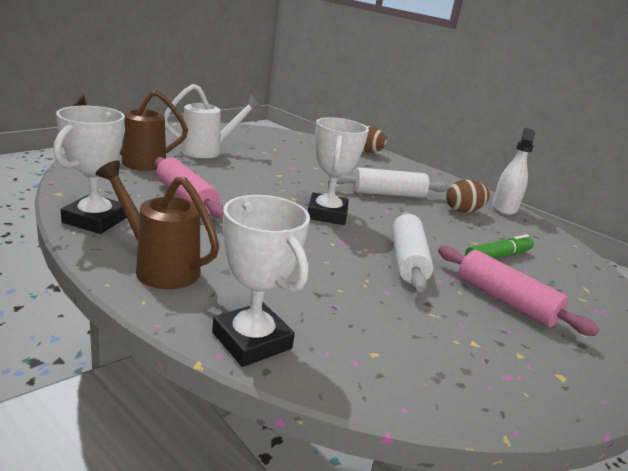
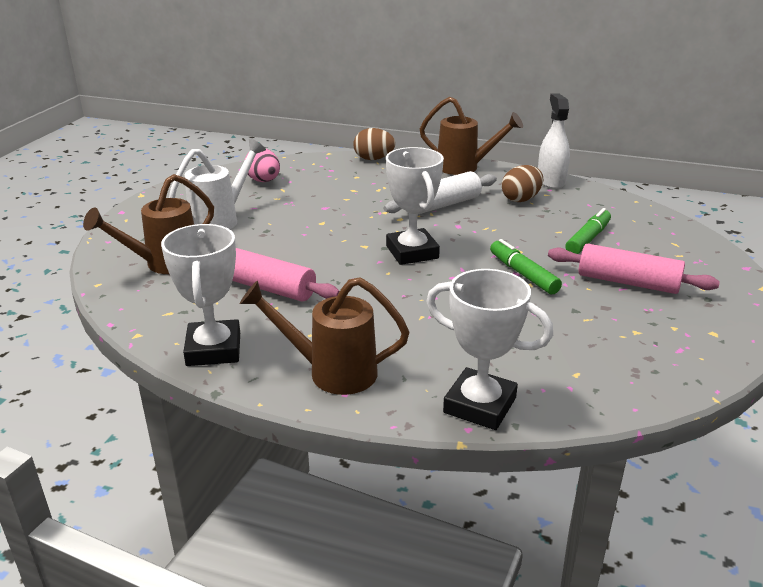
camera: 20 degrees left, 5 degrees up
white rolling pin [392,211,434,292] -> green marker [490,239,562,294]
none -> pink egg [244,149,280,182]
none -> brown watering can [420,97,523,175]

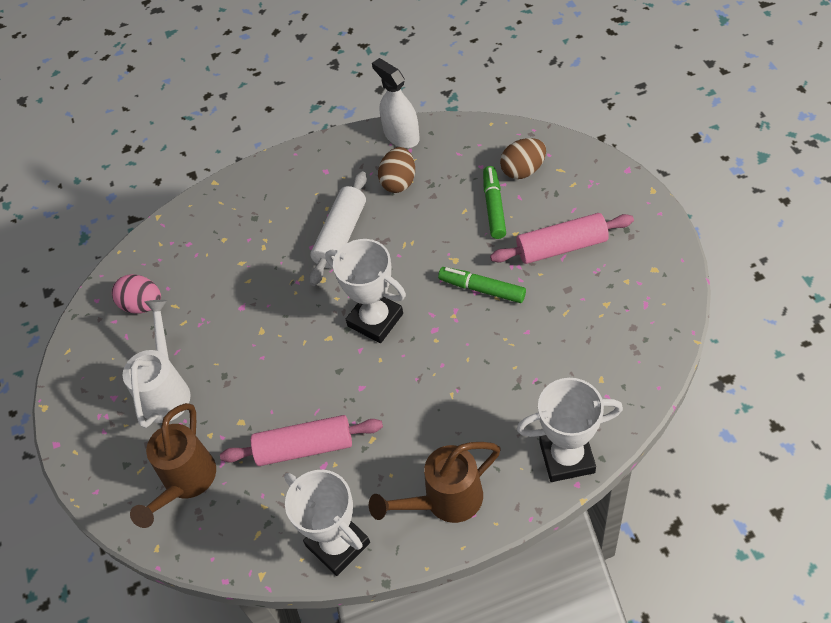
camera: 30 degrees left, 25 degrees up
brown egg [353,128,396,160] -> brown egg moved to [500,138,546,179]
brown watering can [420,97,523,175] -> none

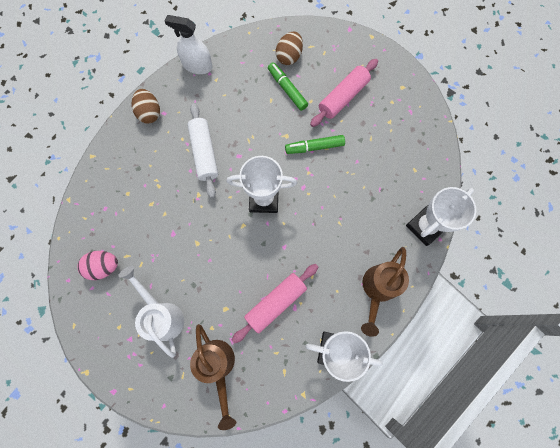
camera: 40 degrees left, 20 degrees up
brown egg [378,147,415,193] -> brown egg moved to [132,89,160,123]

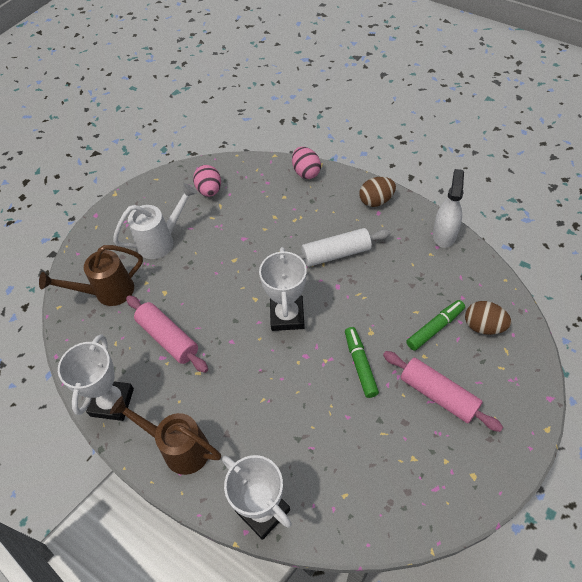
camera: 90 degrees right, 20 degrees down
none -> pink egg [292,147,321,179]

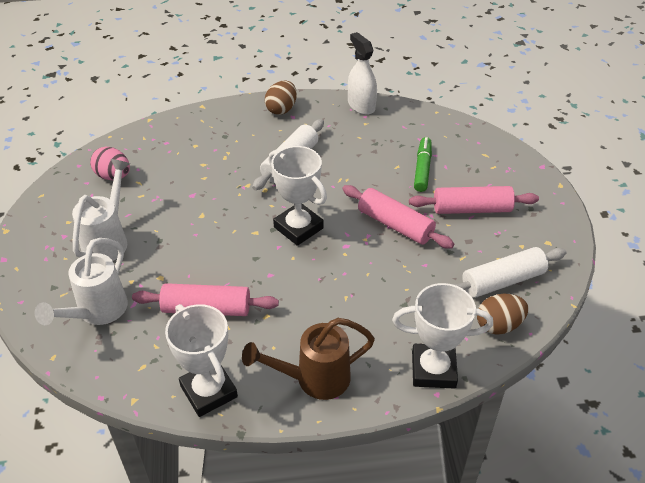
camera: 45 degrees left, 10 degrees down
brown watering can [39,245,143,306] -> white watering can [34,238,128,325]
pink egg [292,147,321,179] -> none
green marker [345,327,379,398] -> pink rolling pin [342,185,454,249]
brown egg [465,301,511,335] -> brown egg moved to [477,294,528,335]
none -> white rolling pin [452,247,566,298]

